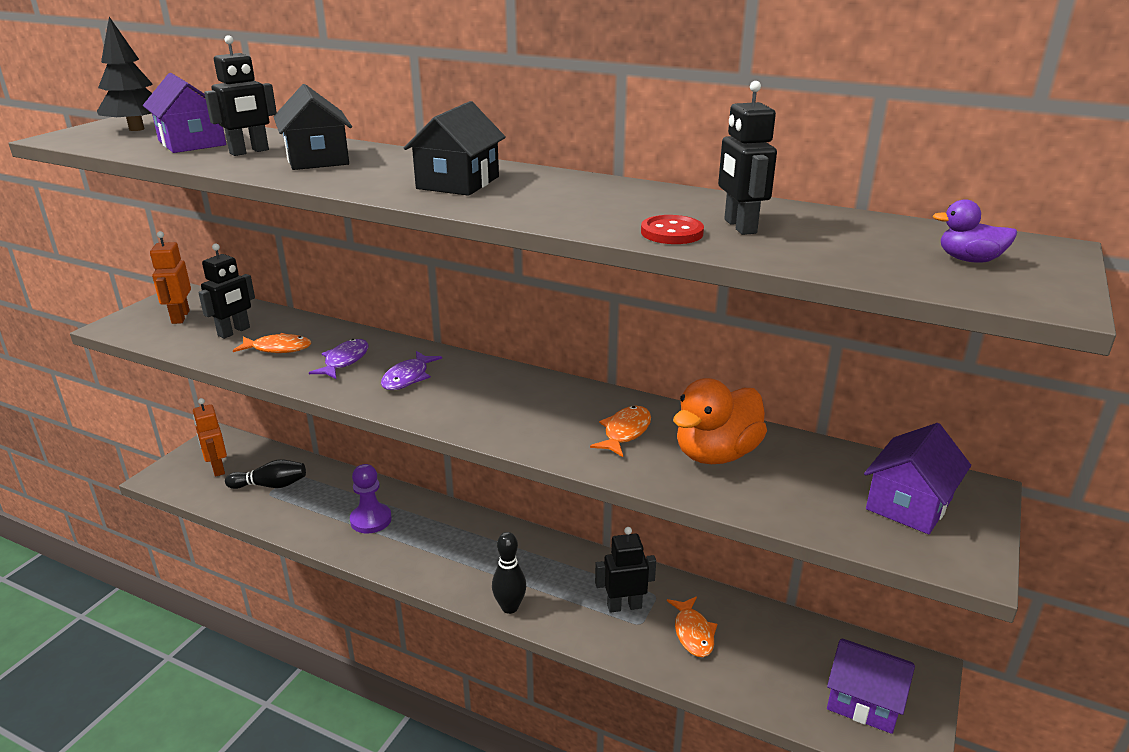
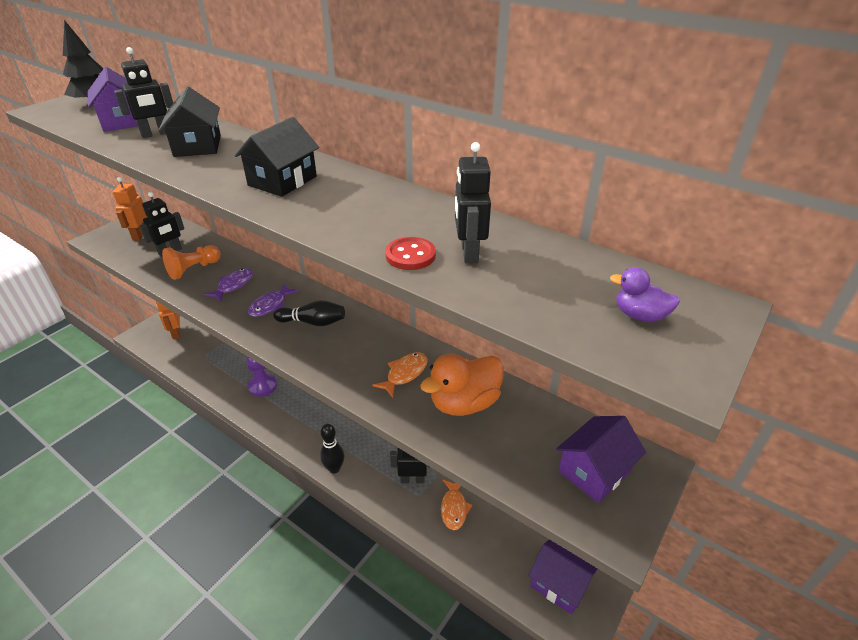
camera: 10 degrees right, 10 degrees up
black bowling pin [225,459,306,489] -> black bowling pin moved to [273,300,345,326]
orange fish [233,333,311,353] -> orange pawn [162,245,220,280]

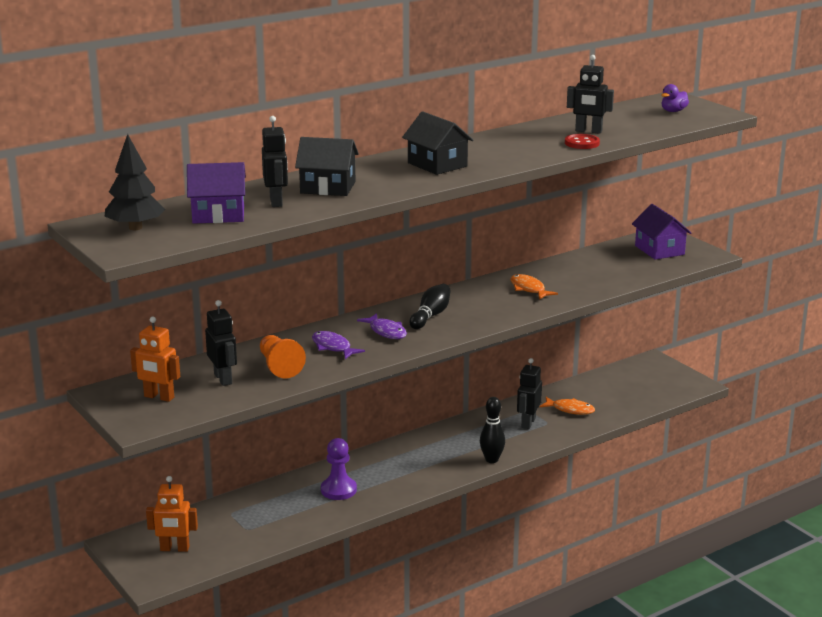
camera: 70 degrees left, 15 degrees down
orange duck [420,353,504,416] -> none
purple house [528,539,598,614] -> none

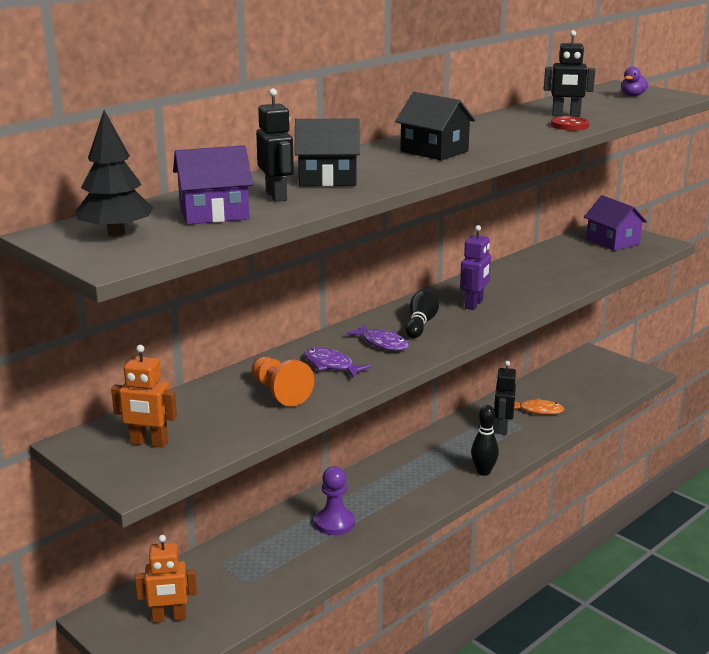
camera: 10 degrees left, 0 degrees up
black robot [205,300,237,386] -> none
orange fish [510,274,558,300] -> none
none -> purple robot [460,225,491,310]

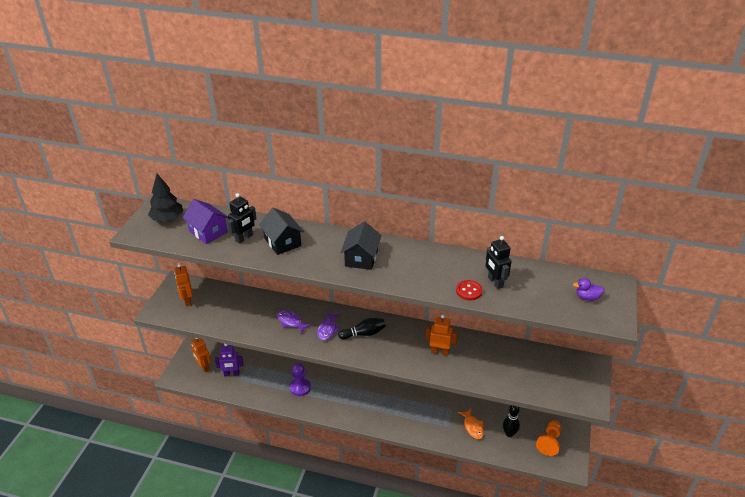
camera: 60 degrees right, 15 degrees up
orange pawn [252,357,314,407] -> orange pawn moved to [536,420,562,456]
purple fish [304,348,371,378] -> purple fish turned 60 degrees counterclockwise [277,310,311,334]
purple robot [460,225,491,310] -> purple robot moved to [215,344,243,376]
black bowling pin [471,405,499,476] -> black bowling pin moved to [503,405,520,437]
black robot [494,361,516,435] -> none
purple house [584,195,647,251] -> none
none -> orange robot [426,314,458,356]

